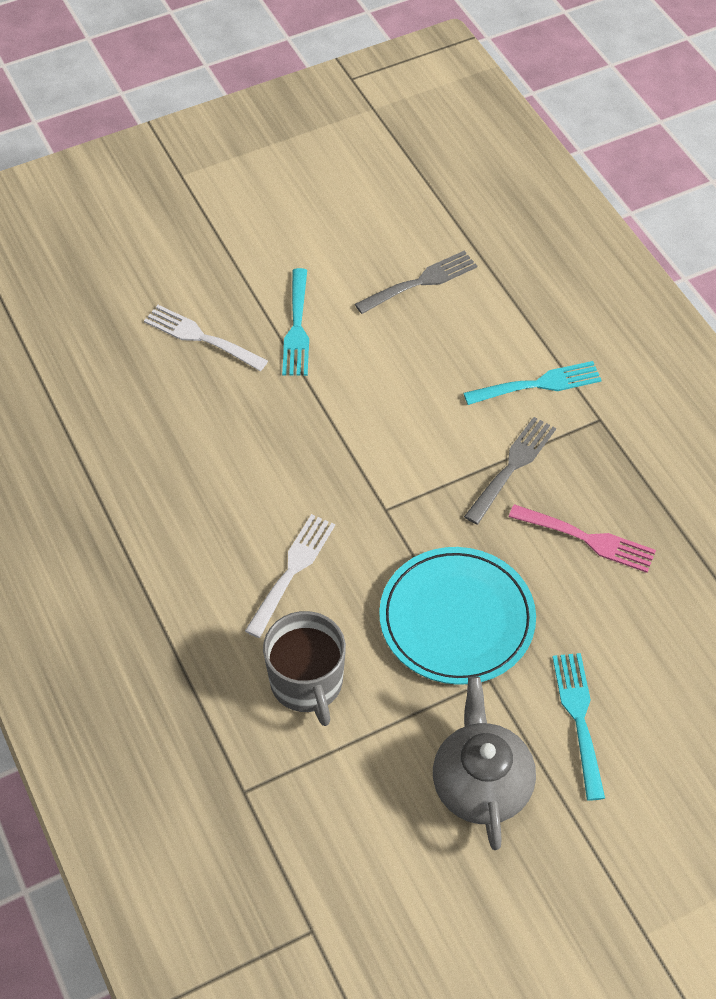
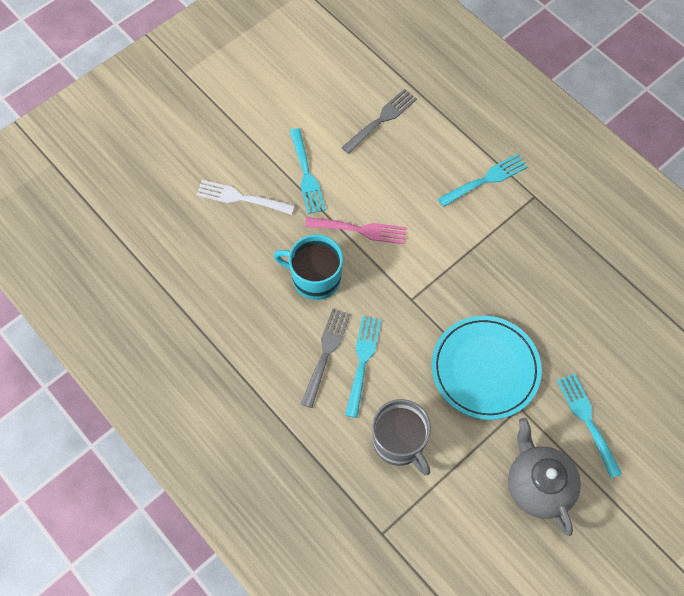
camera: 15 degrees left, 10 degrees up
white fork [245,514,335,638] -> turquoise fork [345,316,381,418]
grey fork [464,417,556,524] -> grey fork moved to [301,309,351,408]
pink fork [509,504,656,573] -> pink fork moved to [305,217,406,244]
none -> turquoise mug [274,235,343,300]

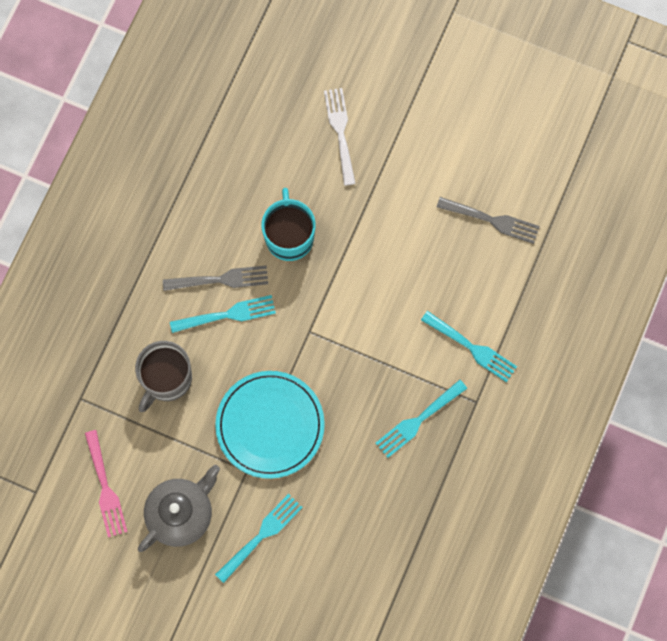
camera: 65 degrees right, 10 degrees up
turquoise fork [290,128,326,214] -> turquoise fork moved to [376,380,467,458]
pink fork [305,217,406,244] -> pink fork moved to [85,430,127,537]

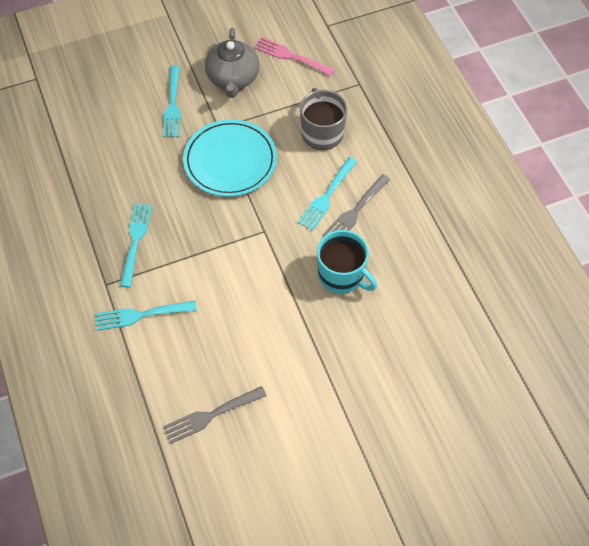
camera: 135 degrees right, 15 degrees down
white fork [324,88,356,186] -> none

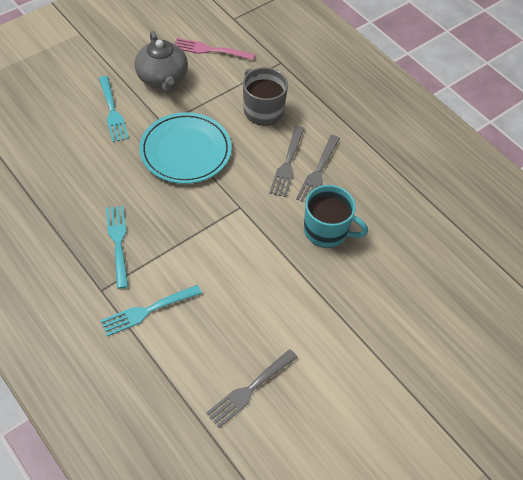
camera: 20 degrees left, 5 degrees down
turquoise fork [298,157,357,231] -> grey fork [269,126,304,197]

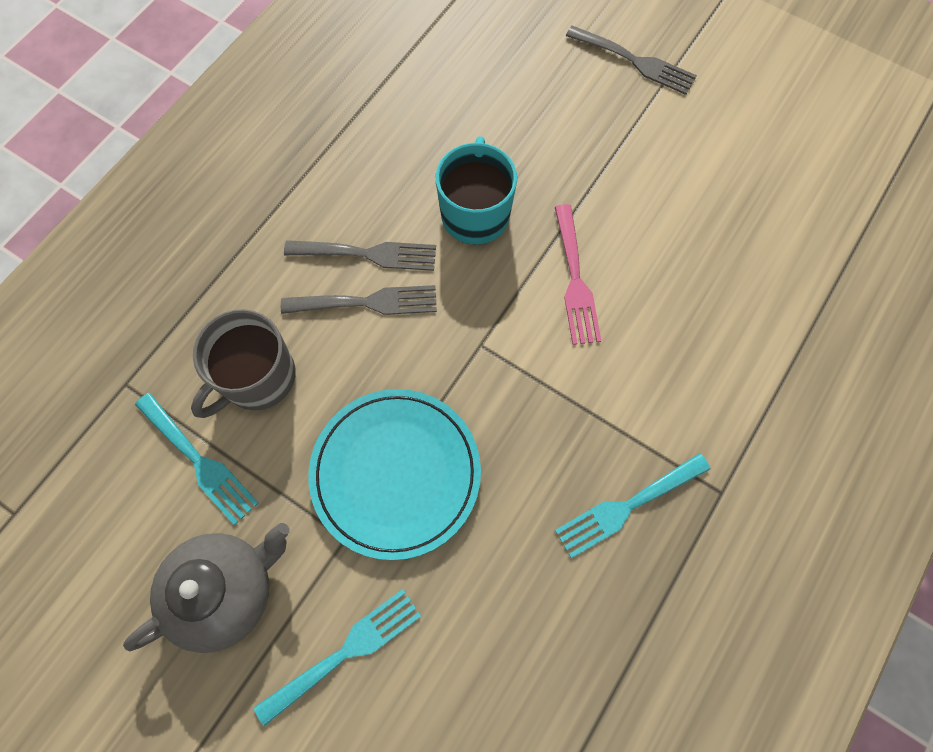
camera: 105 degrees left, 15 degrees up
turquoise fork [100,285,202,336] -> turquoise fork moved to [135,393,258,525]
pink fork [175,38,255,60] -> pink fork moved to [555,204,601,345]
grey fork [206,349,298,428] -> grey fork moved to [566,26,697,95]

